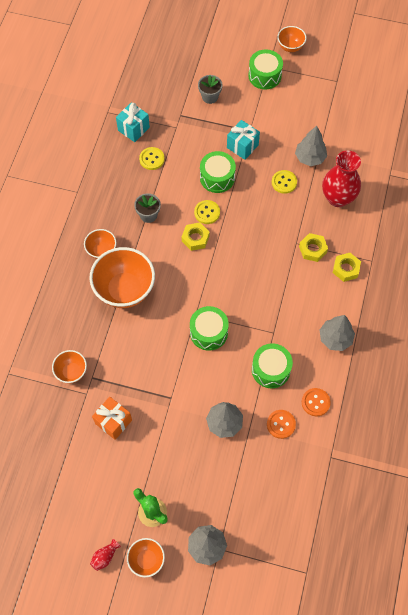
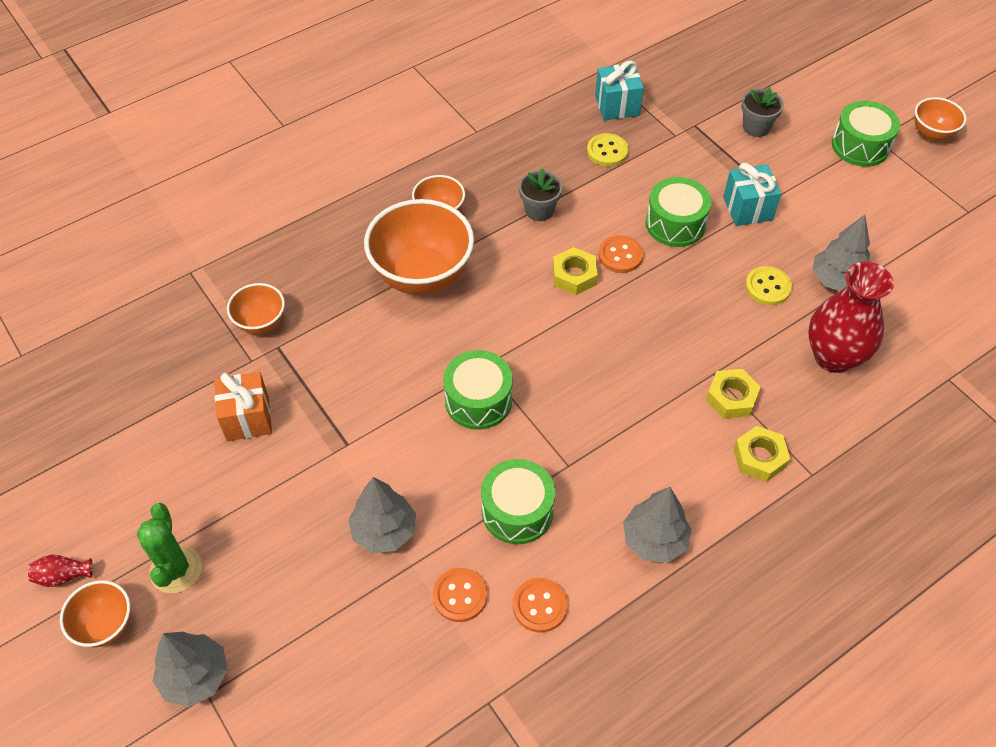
camera: 40 degrees right, 10 degrees down
yellow button [194,200,220,224] -> orange button [599,235,643,273]

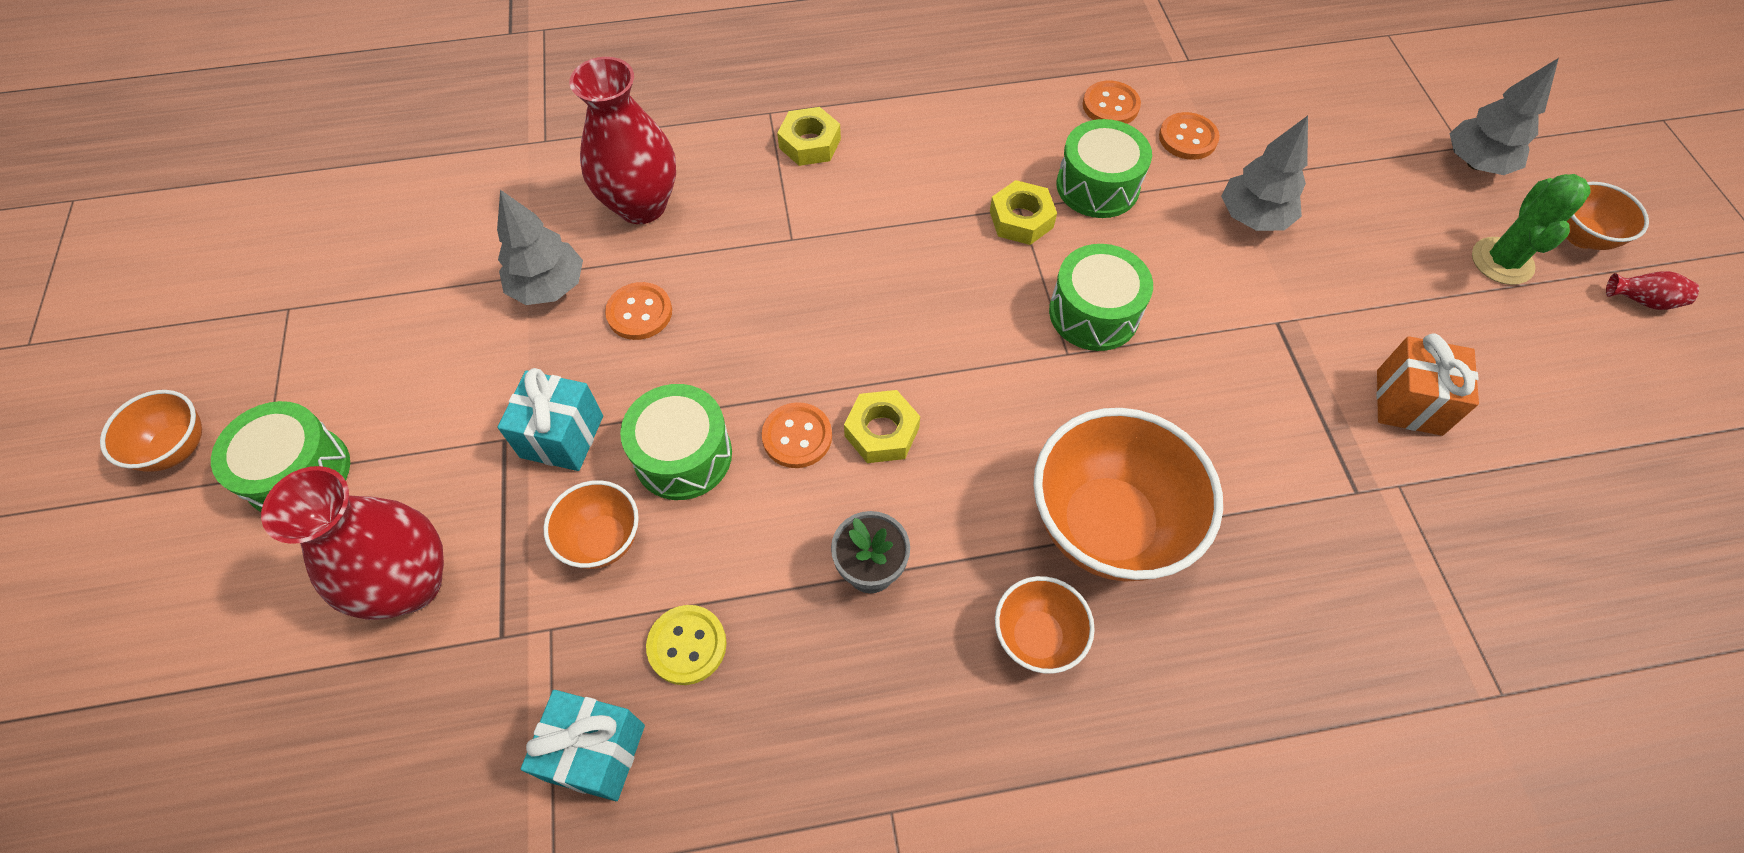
camera: 155 degrees left, 5 degrees up
orange bowl [227,283,285,334] -> orange bowl moved to [544,480,639,569]
grey tree [623,487,691,563] -> none
yellow nut [706,369,761,419] -> yellow nut moved to [990,180,1057,245]
grey flower pot [741,87,784,137] -> red vase [261,466,444,620]
yellow button [745,266,792,305] -> orange button [605,282,672,340]

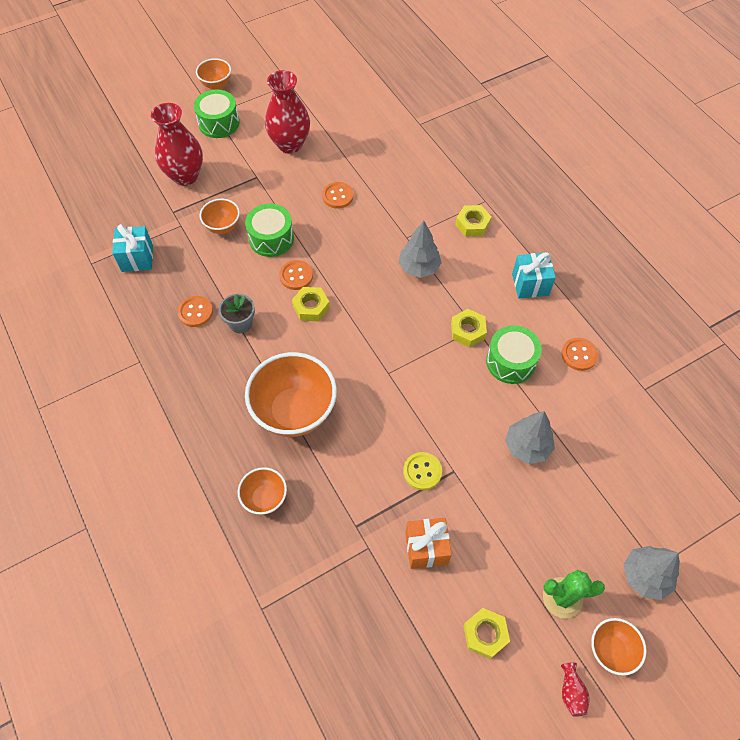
camera: 70 degrees right, 0 degrees up
grey tree [497,190,583,305] -> grey tree moved to [399,221,442,278]
turquoise gift [498,368,603,471] -> turquoise gift moved to [512,252,556,299]
red vase [569,57,676,224] -> red vase moved to [265,70,310,153]
yellow button [646,605,727,685] -> yellow button moved to [403,452,442,490]
orange bowl [995,576,1095,674] -> orange bowl moved to [238,467,287,515]
green drum [1049,244,1153,351] -> none
orange button [1159,112,1220,160] -> orange button moved to [178,296,213,327]
none -> yellow nut [463,608,510,659]

